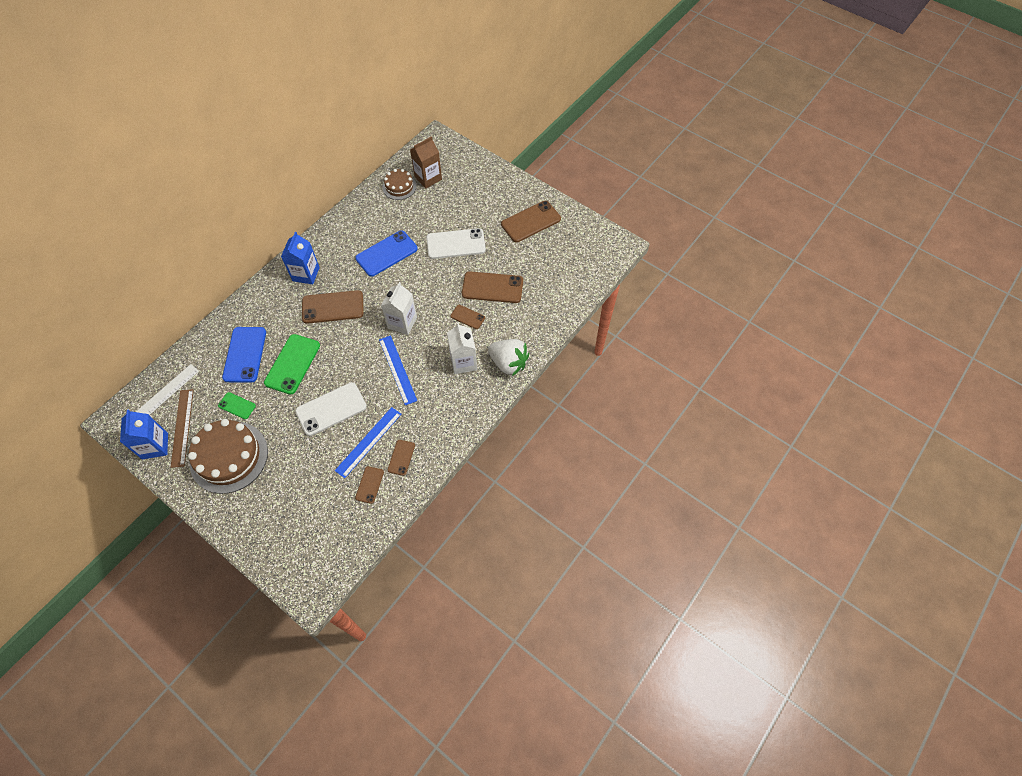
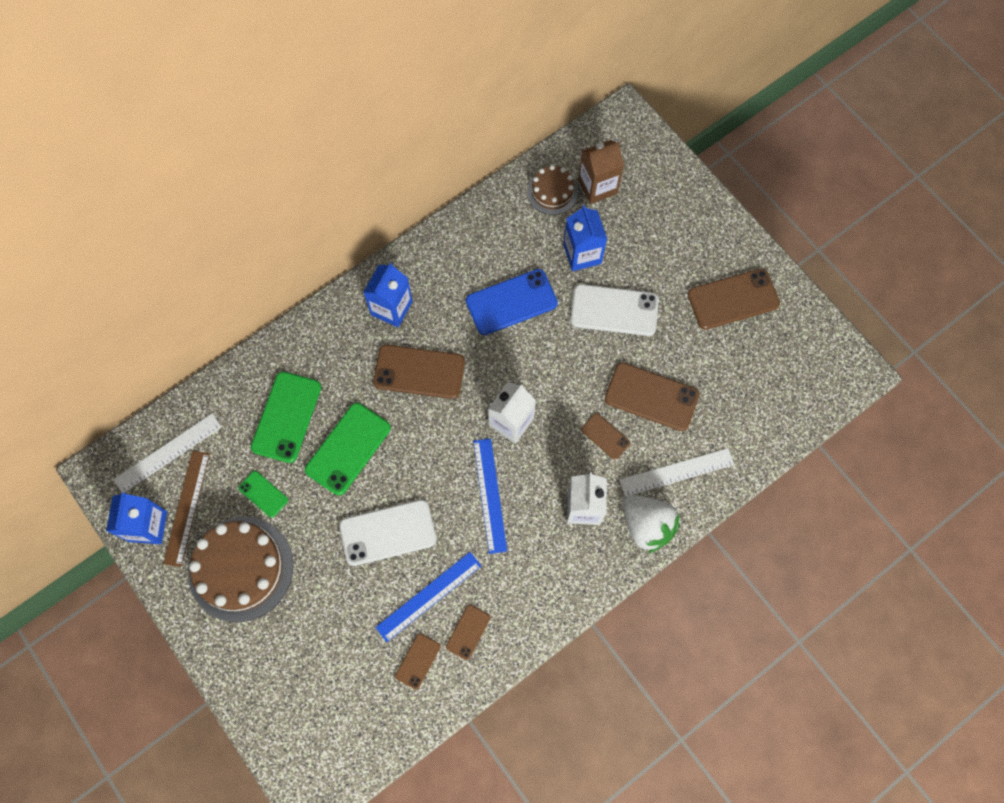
camera: 15 degrees right, 10 degrees up
blue phone [222,327,266,383] -> green phone [251,372,321,463]
none -> blue carton [563,205,607,271]
none -> white ruler [620,448,735,497]

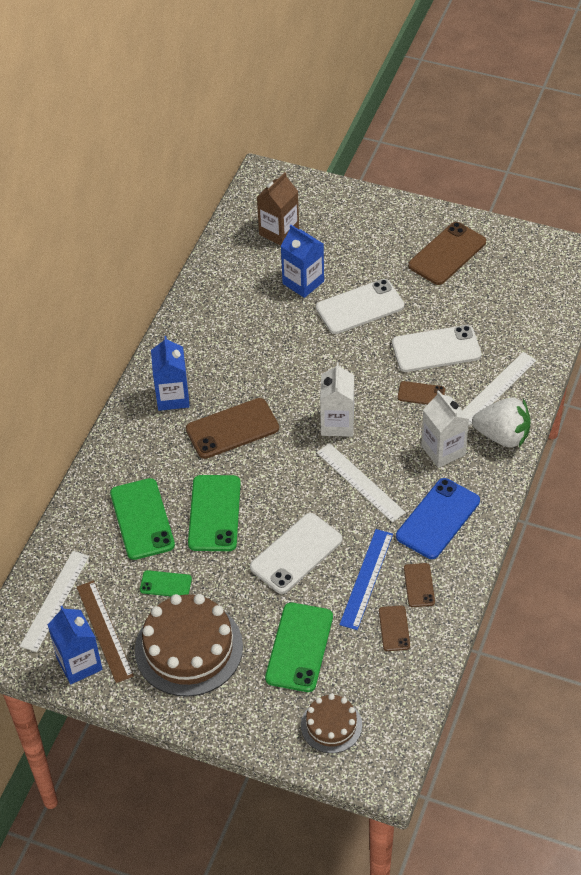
camera: 30 degrees left, 20 degrees down
blue phone [466,269,558,335] -> blue phone moved to [396,478,480,559]
blue ruler [473,438,507,554] -> white ruler [316,443,406,523]
brown cake [527,165,578,215] -> brown cake moved to [301,694,362,753]
brown phone [605,362,699,431] -> white phone [392,325,481,372]
none -> green phone [265,602,333,692]

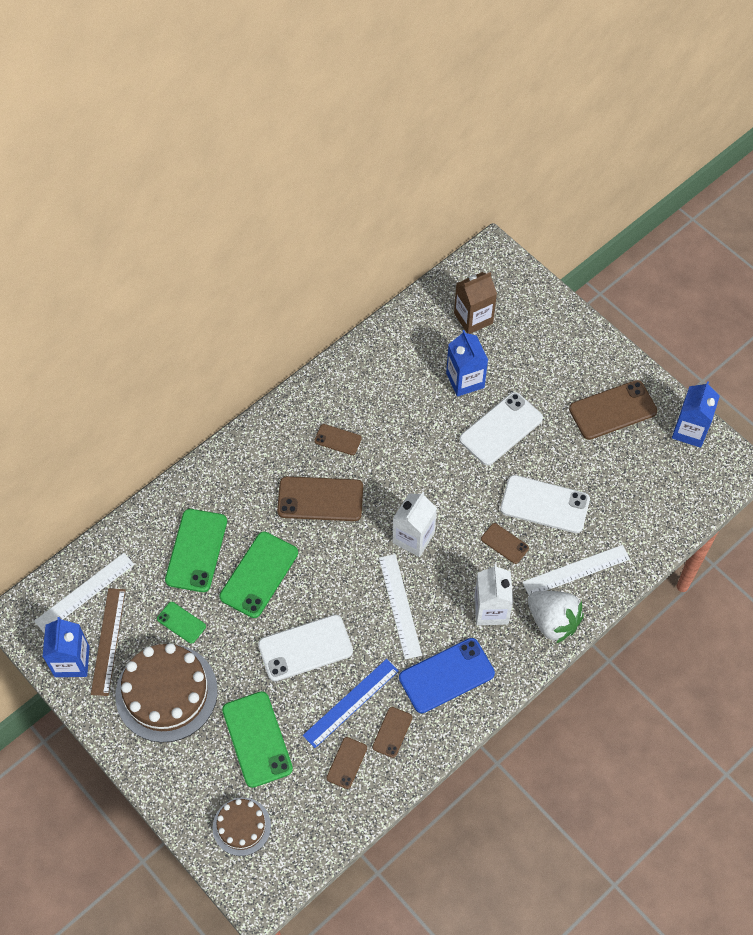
camera: 25 degrees right, 10 degrees up
blue carton [151,336,190,411] -> blue carton moved to [672,381,720,448]
green phone [265,602,333,692] -> green phone turned 60 degrees counterclockwise [222,691,293,788]
white phone [316,279,404,334] -> white phone turned 45 degrees counterclockwise [459,392,543,466]
none -> brown phone [314,424,362,455]

